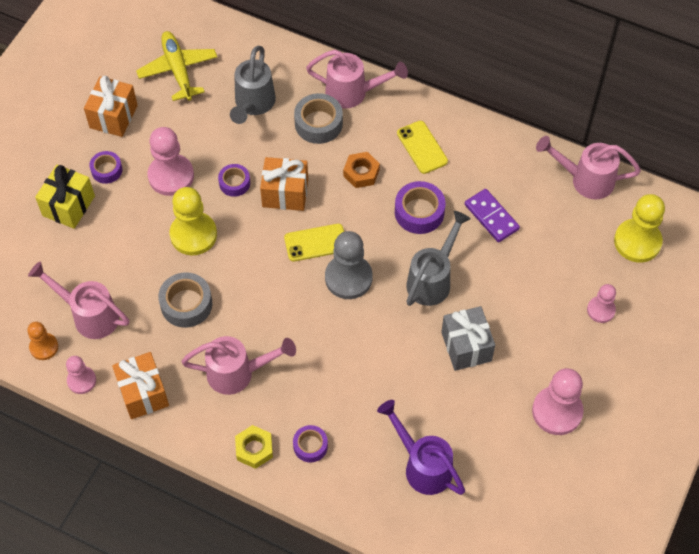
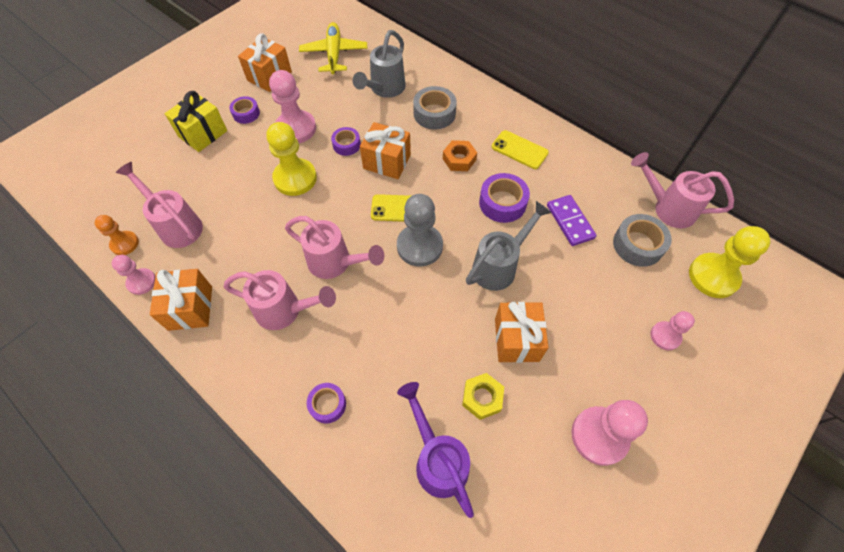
camera: 15 degrees right, 0 degrees up
grey tape [158,272,212,328] -> grey tape moved to [613,214,672,267]
yellow nut [235,425,273,469] -> yellow nut moved to [462,373,504,420]
pink watering can [306,50,408,109] -> pink watering can moved to [285,216,384,279]
yellow phone [397,121,448,174] -> yellow phone turned 45 degrees counterclockwise [492,130,549,169]
grey gift [441,306,495,371] -> orange gift [495,302,549,363]

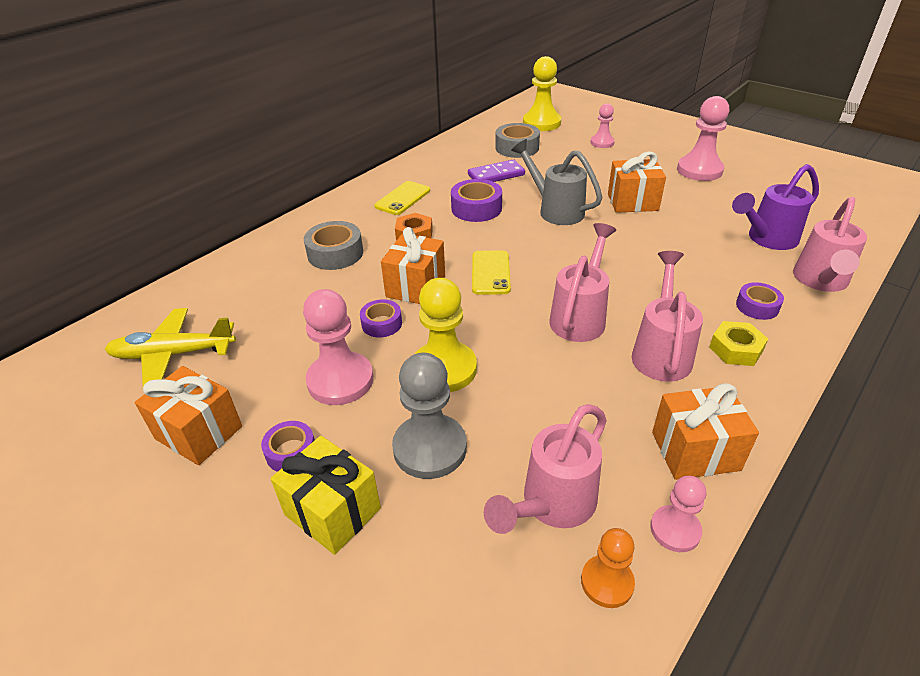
camera: 90 degrees left, 20 degrees down
grey watering can [352,30,406,98] -> none
grey pawn [397,194,443,267] -> grey pawn moved to [392,353,467,479]
yellow nut [462,373,504,420] -> yellow nut moved to [709,321,768,366]
pink watering can [631,152,734,228] -> pink watering can moved to [793,197,867,292]

